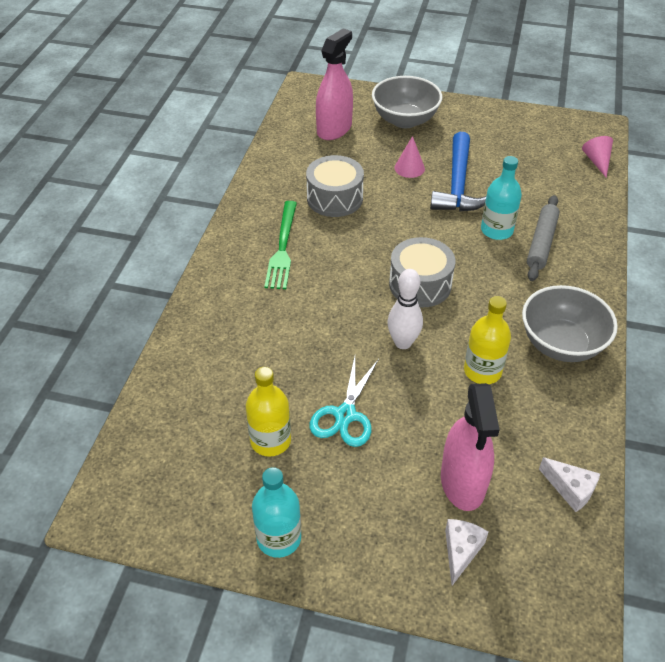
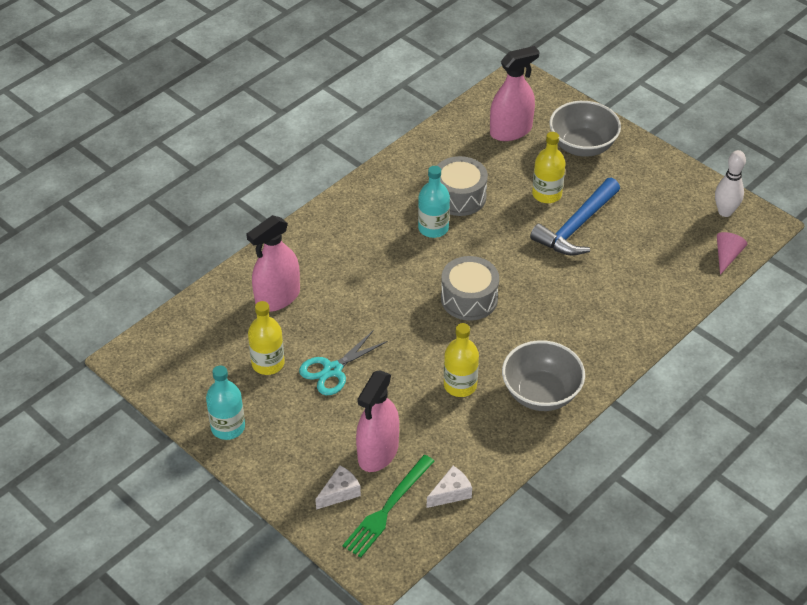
camera: 30 degrees right, 0 degrees up
green fork [264,201,297,289] -> green fork moved to [342,455,434,558]
white bowling pin [387,269,423,349] -> white bowling pin moved to [715,150,746,217]
pink cone [394,136,425,178] -> yellow bottle [532,132,565,203]
turquoise bottle [481,156,522,240] -> turquoise bottle moved to [418,166,450,238]
grey rolling pin [527,195,560,281] -> none
white cheese [539,457,600,512] -> white cheese turned 105 degrees counterclockwise [427,466,472,508]
none -> pink spray bottle [246,215,300,312]

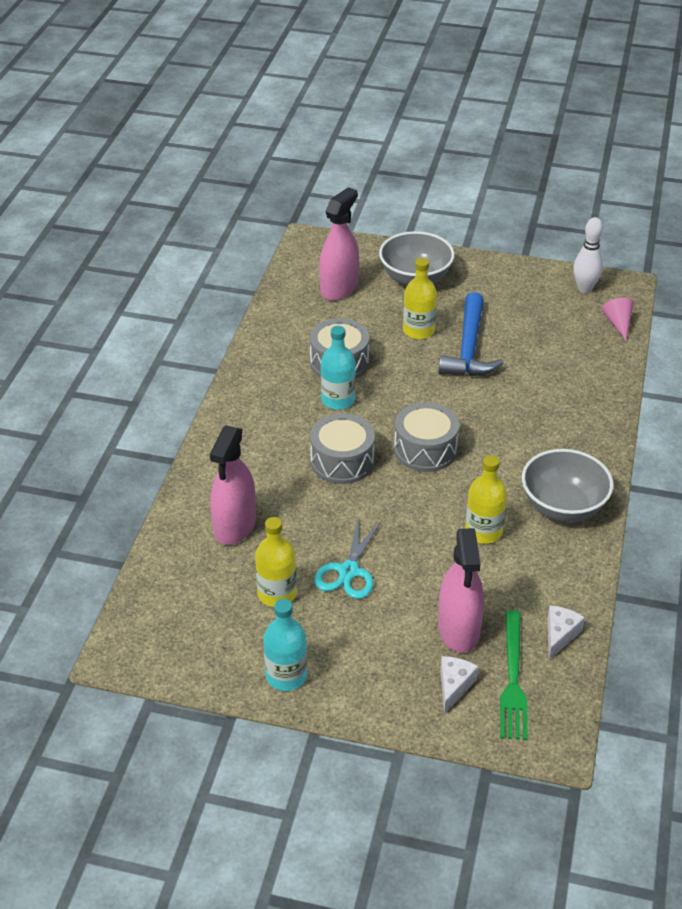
camera: 30 degrees left, 5 degrees down
none -> grey drum [310,413,375,484]

